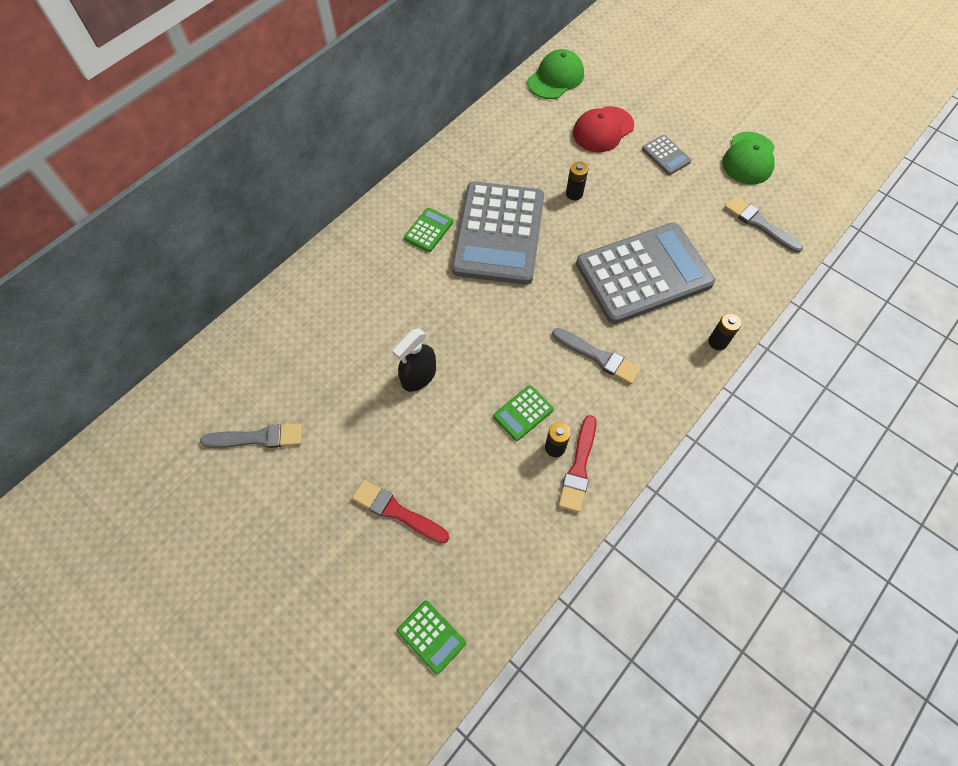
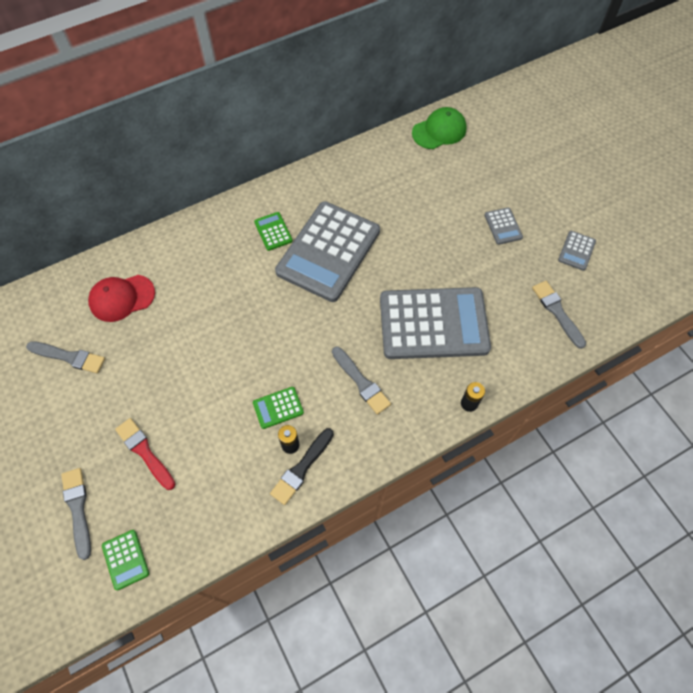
camera: 20 degrees right, 0 degrees up
black spray bottle [392,328,436,392] -> none
green calculator [404,207,453,252] -> green calculator turned 75 degrees counterclockwise [254,212,293,251]
red brush [558,415,596,512] -> black brush [270,428,334,505]
black battery [566,161,588,200] -> none
red cap [573,106,634,152] -> red cap moved to [88,275,155,322]
green cap [722,132,775,184] -> grey calculator [558,231,596,271]
none -> grey brush [61,468,91,560]

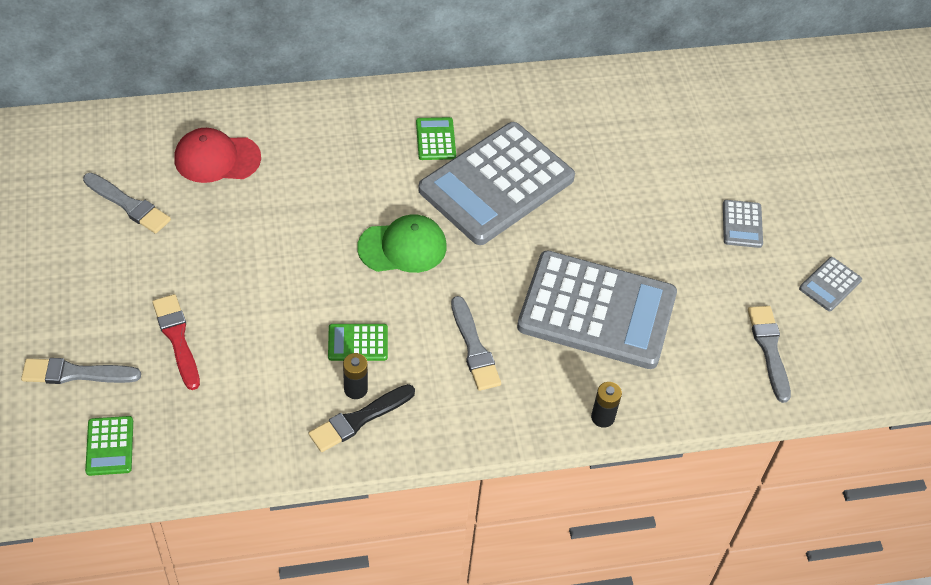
camera: 15 degrees right, 10 degrees down
grey brush [61,468,91,560] -> grey brush turned 90 degrees counterclockwise [21,358,141,384]
green cap [412,107,467,149] -> green cap moved to [357,215,447,273]

